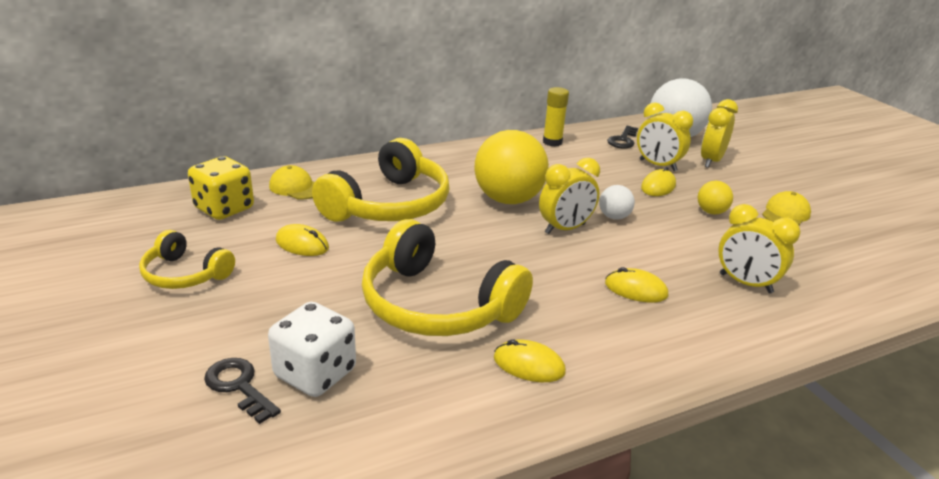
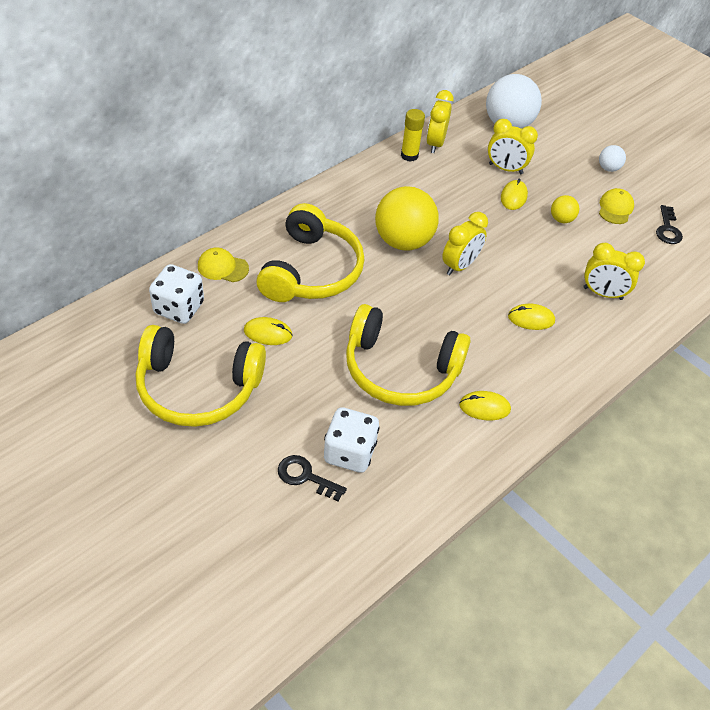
camera: 20 degrees left, 20 degrees up
yellow headphones [139,230,235,289] -> yellow headphones [136,325,266,427], size x1.81
yellow dice [188,156,254,220] -> white dice [149,264,204,324]
white ball [599,185,635,220] -> white ball moved to [599,145,626,172]
black key [607,126,638,149] -> black key moved to [656,205,683,244]
yellow clock [701,99,738,168] -> yellow clock moved to [426,90,454,153]

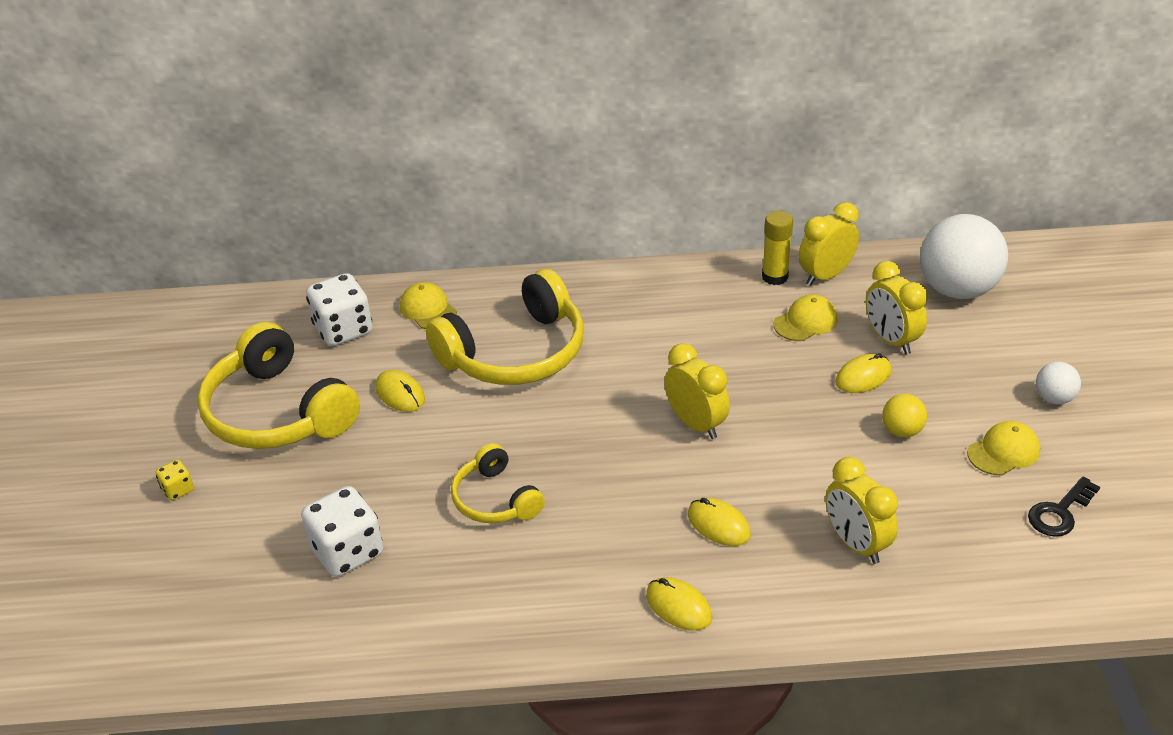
camera: 45 degrees right, 10 degrees down
black key [278,455,347,501] -> none
yellow headphones [346,304,471,406] -> yellow headphones [451,443,545,523], size x0.55
yellow ball [375,186,439,250] -> none
yellow clock [442,212,488,275] -> yellow clock turned 120 degrees counterclockwise [664,343,730,439]
yellow mouse [459,391,511,421] -> yellow mouse moved to [646,577,712,631]
none -> yellow dice [155,460,194,500]
none -> yellow cap [773,295,838,341]

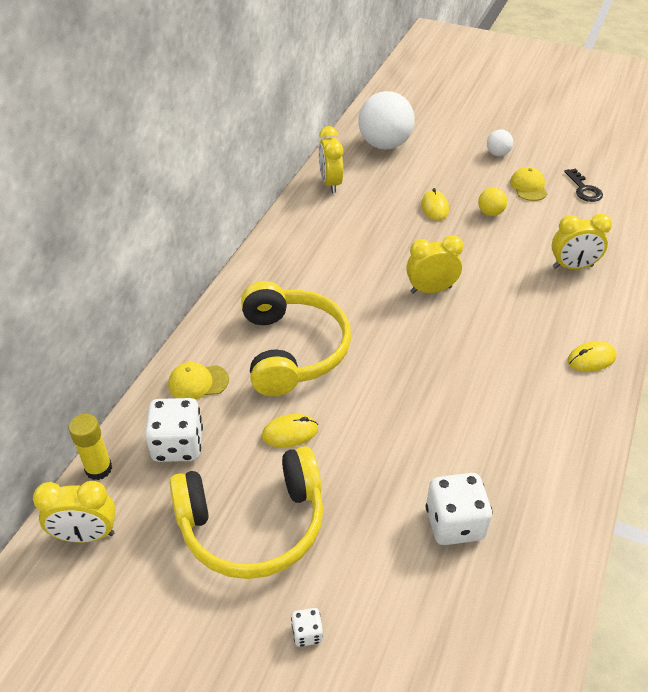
camera: 65 degrees left, 5 degrees up
yellow dice [155,460,194,500] -> white dice [291,608,323,647]
yellow headphones [451,443,545,523] -> none
yellow mouse [688,498,751,546] -> none
yellow glue stick [762,211,793,285] -> yellow glue stick moved to [68,414,112,480]
yellow cap [773,295,838,341] -> none
yellow clock [866,261,928,354] -> yellow clock moved to [33,481,116,543]

